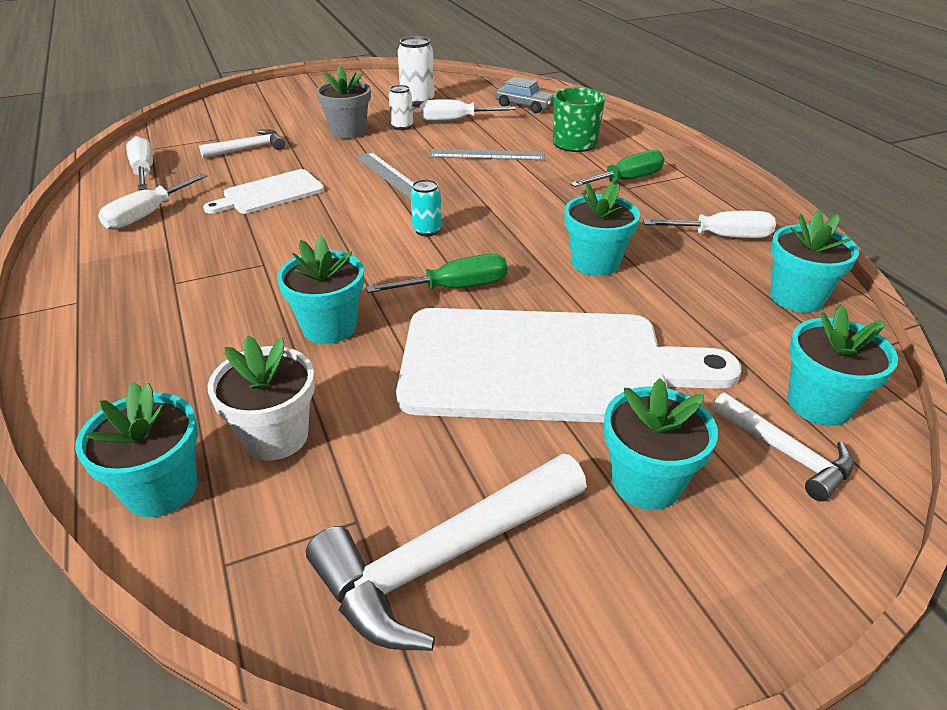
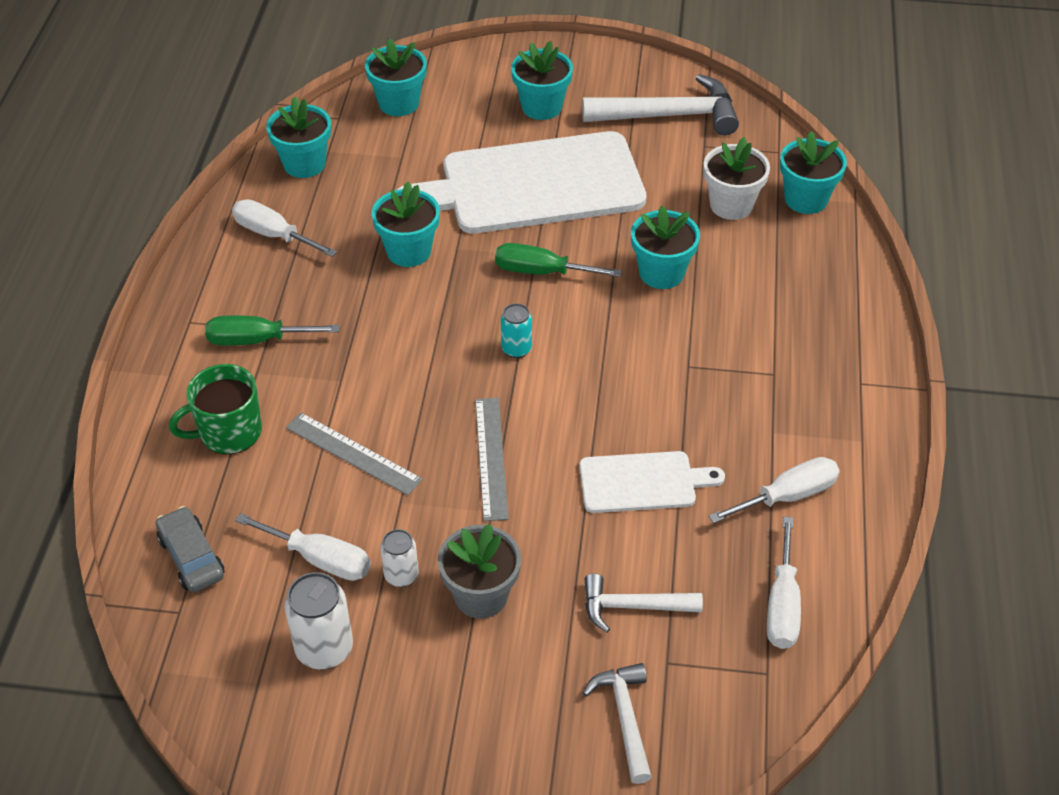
camera: 150 degrees left, 10 degrees up
white cutting board [396,308,741,423] -> white cutting board turned 45 degrees counterclockwise [397,131,647,234]
white hammer [712,392,854,501] -> white hammer moved to [583,663,652,784]

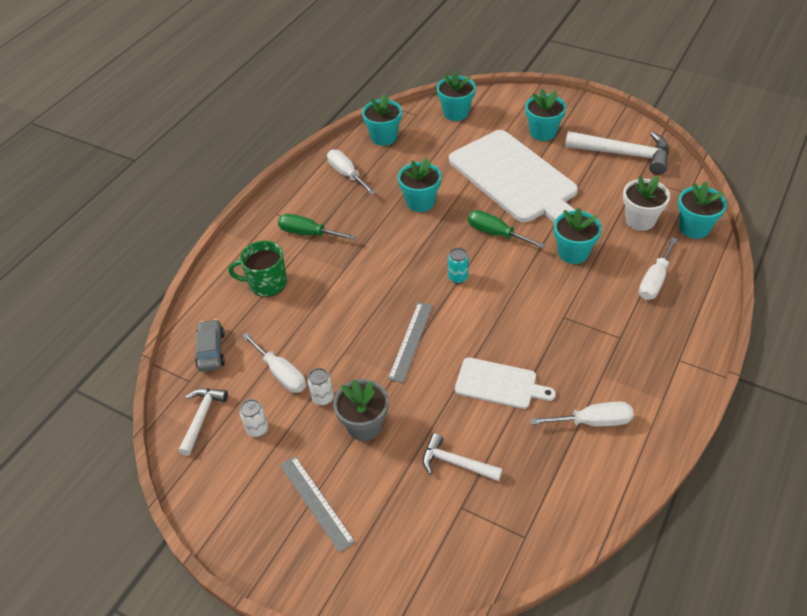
camera: 25 degrees right, 0 degrees up
white can [285,572,353,670] -> white can [240,399,268,437], size x0.61
grey ruler [286,413,422,495] -> grey ruler moved to [280,456,355,553]
white cutting board [397,131,647,234] -> white cutting board turned 135 degrees counterclockwise [449,130,578,222]
white hammer [583,663,652,784] -> white hammer moved to [178,388,228,456]
white screwdriver [767,516,801,649] -> white screwdriver moved to [639,237,678,300]

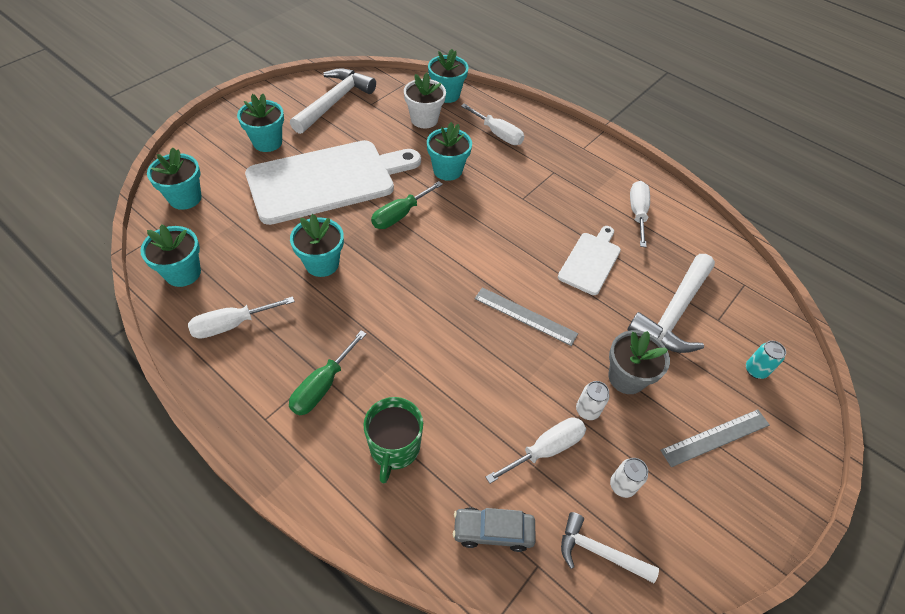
camera: 85 degrees left, 5 degrees up
white hammer [423,433,503,482] -> white hammer [627,254,715,353], size x1.72
turquoise can [448,248,469,284] -> turquoise can moved to [746,341,786,379]

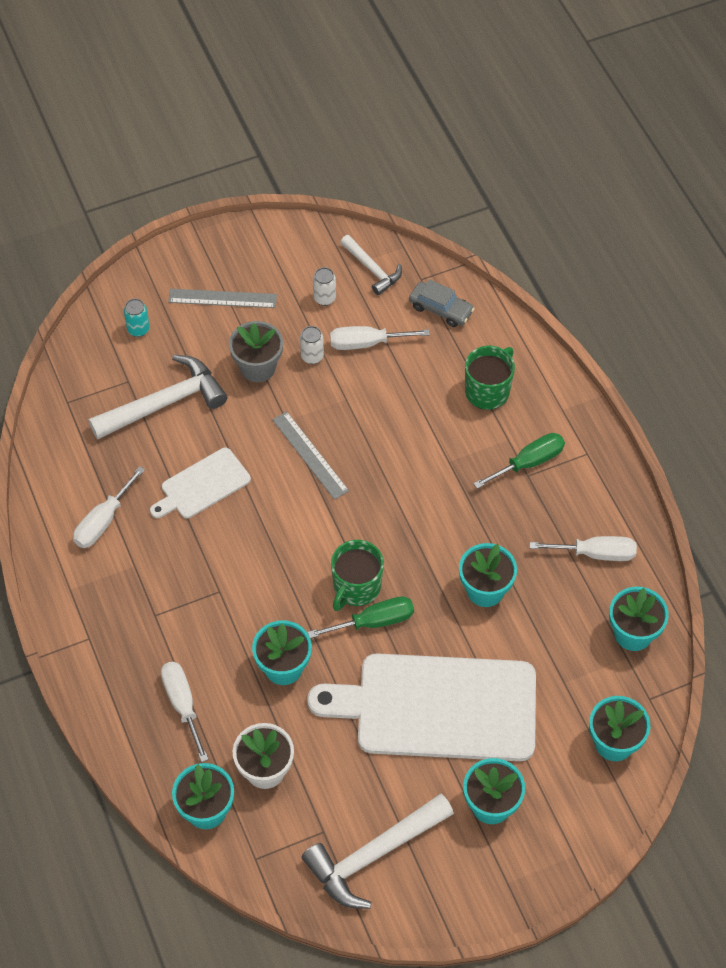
camera: 150 degrees left, 5 degrees up
none -> green mug [331,540,384,611]

